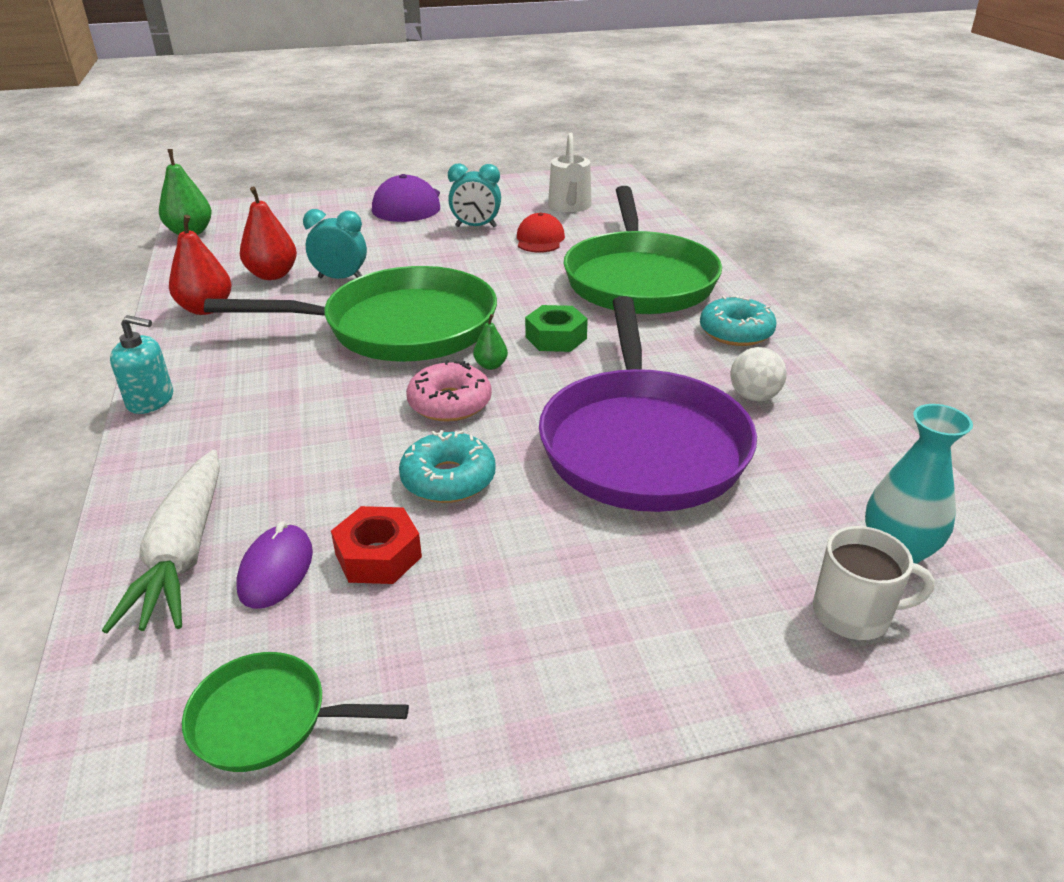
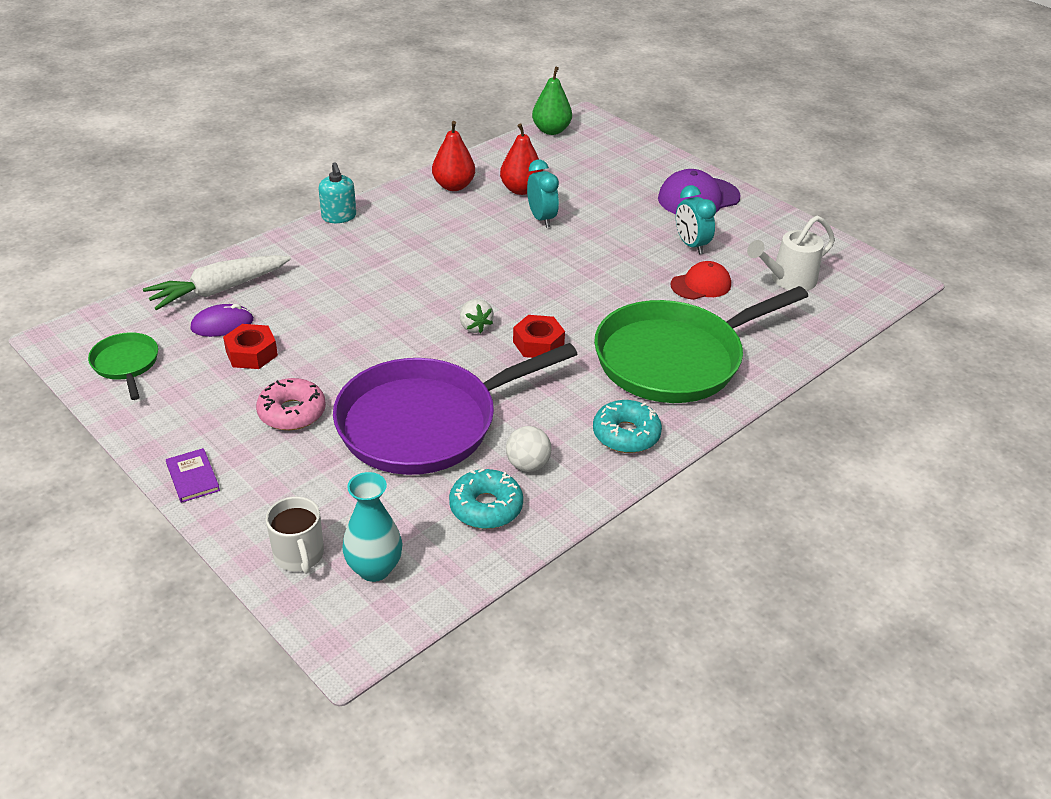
camera: 60 degrees right, 5 degrees up
green pan [204,266,497,361] -> none
turquoise donut [399,430,495,503] -> turquoise donut moved to [449,469,523,529]
pink donut [406,360,492,422] -> pink donut moved to [256,378,326,430]
green pear [473,314,508,370] -> white strawberry [460,299,494,333]
green nut [525,305,588,352] -> red nut [513,315,565,358]
none -> purple book [166,448,220,503]

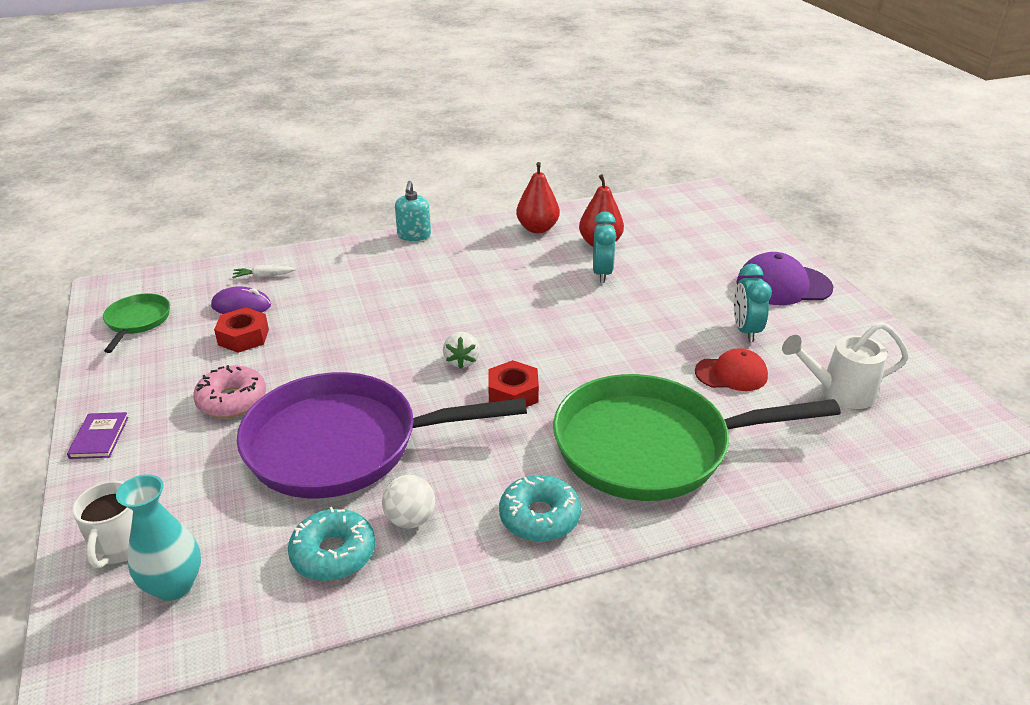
camera: 25 degrees right, 5 degrees down
white carrot [143,255,291,310] -> white carrot [232,265,296,278], size x0.44
green pear [532,66,572,135] -> none

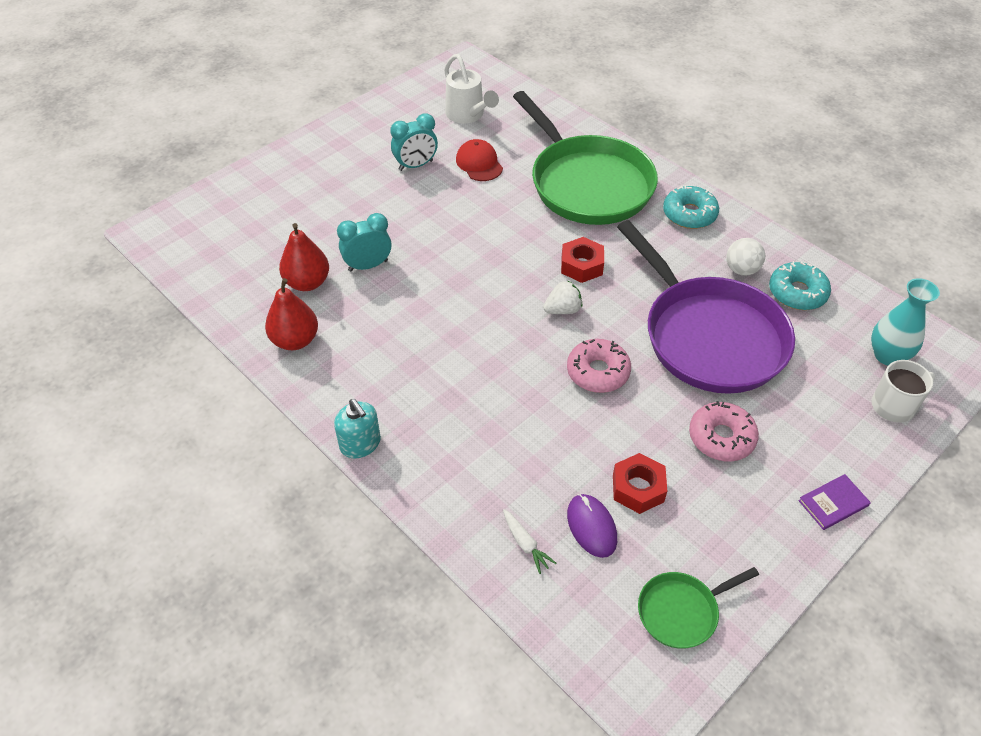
camera: 115 degrees left, 15 degrees up
turquoise soap dispenser [395,181,431,241] -> turquoise soap dispenser turned 75 degrees clockwise [334,399,381,458]
purple cap [736,252,834,305] -> none
none -> pink donut [567,339,631,393]

